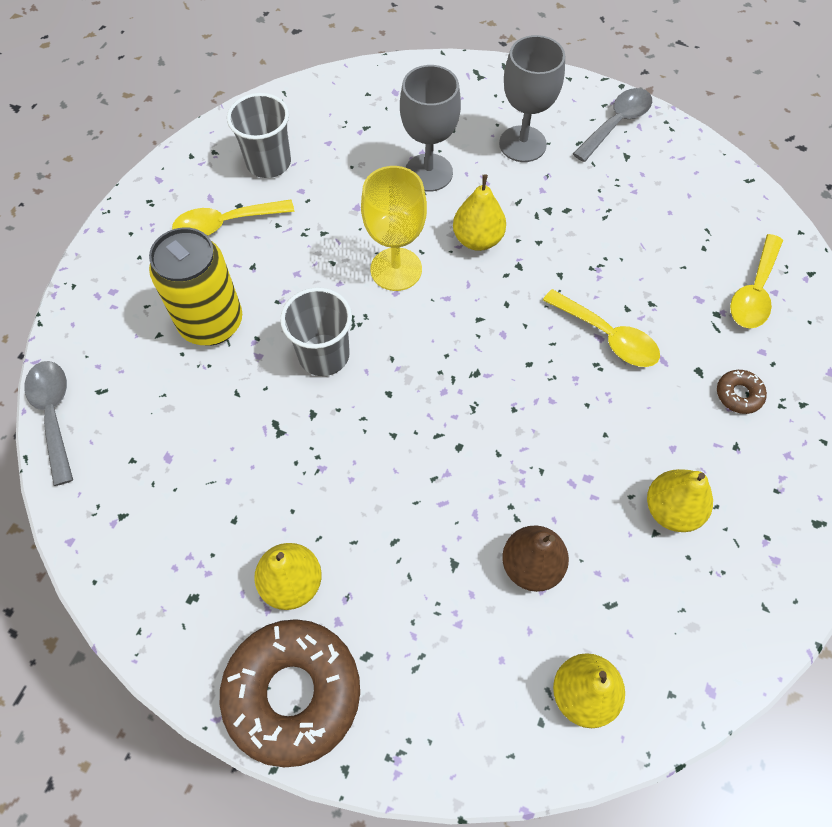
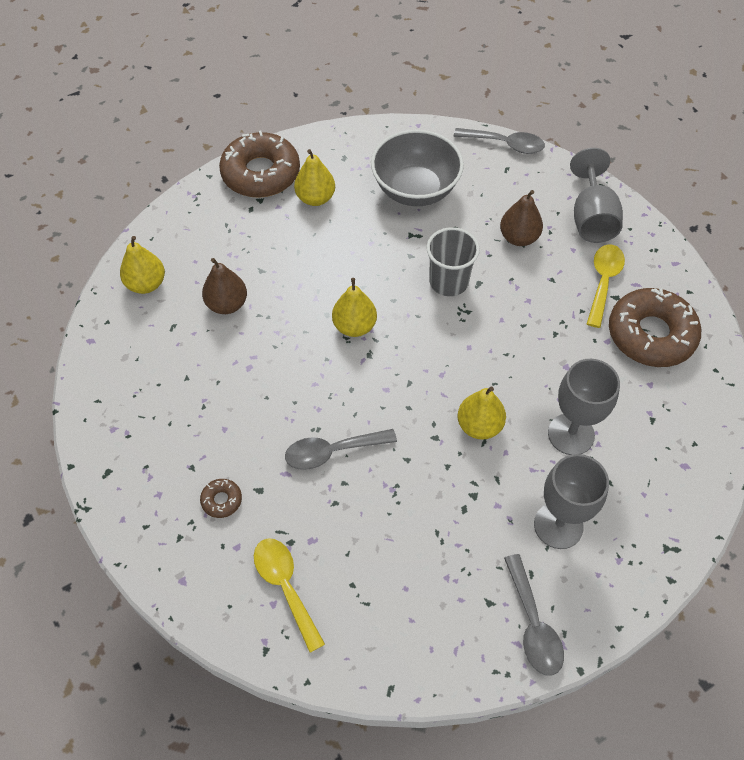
camera: 125 degrees right, 5 degrees down
yellow can [149,228,242,346] -> brown pear [500,190,543,246]
grey cup [227,93,291,178] -> brown donut [609,288,701,367]
yellow goblet [361,166,427,291] -> none
yellow spoon [543,289,660,367] -> grey spoon [285,429,397,470]
yellow pear [647,469,713,532] -> yellow pear moved to [332,278,377,337]
none -> grey bowl [371,130,464,206]
none -> grey goblet [570,148,623,243]

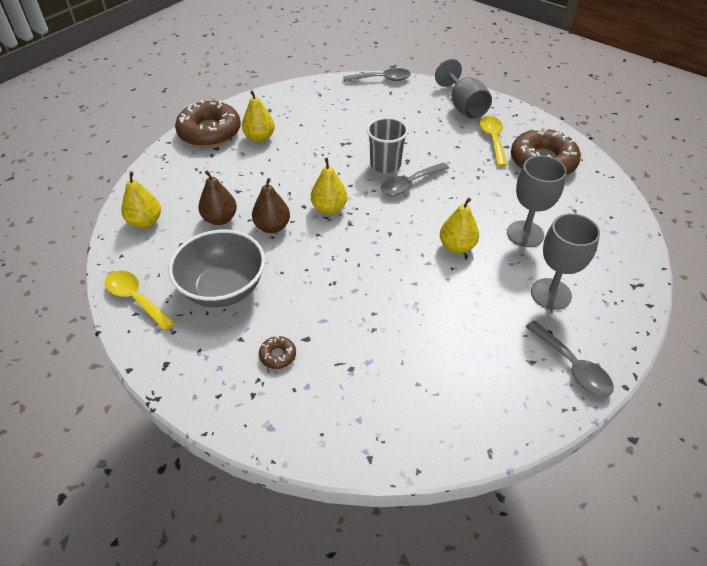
camera: 20 degrees left, 10 degrees down
yellow spoon [254,538,325,653] -> yellow spoon moved to [105,270,175,331]
grey spoon [285,429,397,470] -> grey spoon moved to [381,162,449,196]
grey bowl [371,130,464,206] -> grey bowl moved to [169,230,265,307]
brown pear [500,190,543,246] -> brown pear moved to [252,178,290,233]

